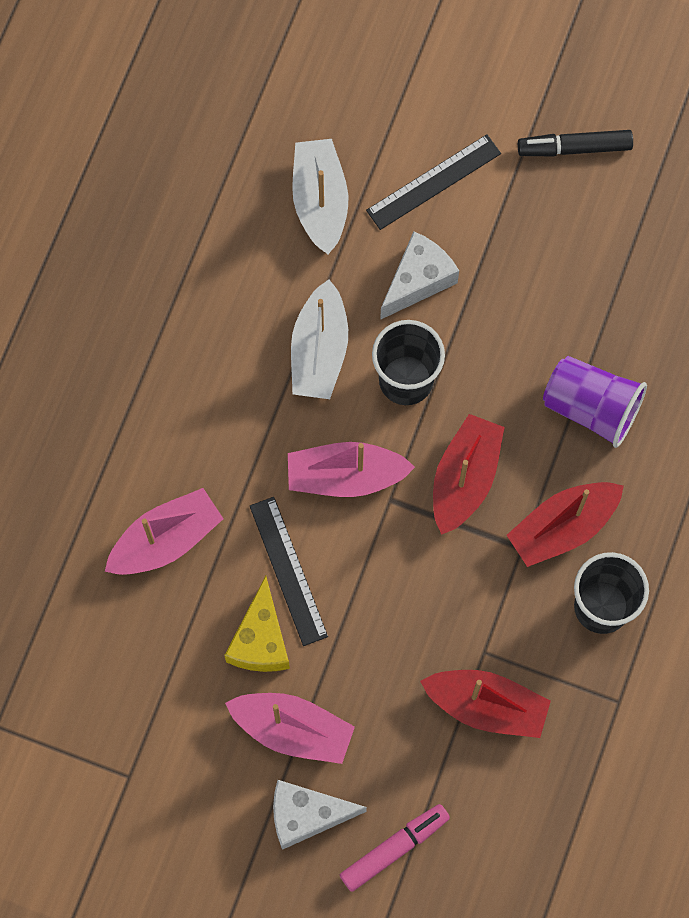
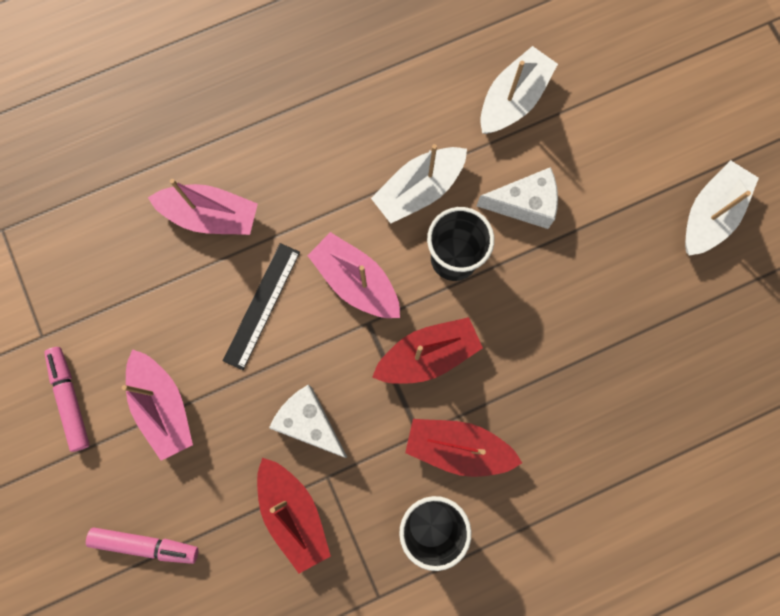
camera: 45 degrees right, 5 degrees up
yellow cheese [224,576,290,672] -> none
white cheese [273,780,367,850] -> white cheese moved to [269,385,347,458]
black ruler [366,134,501,230] -> none
black marker [518,130,633,157] -> white boat [685,160,759,256]
purple cup [543,356,647,448] -> none
none -> pink marker [44,347,90,452]

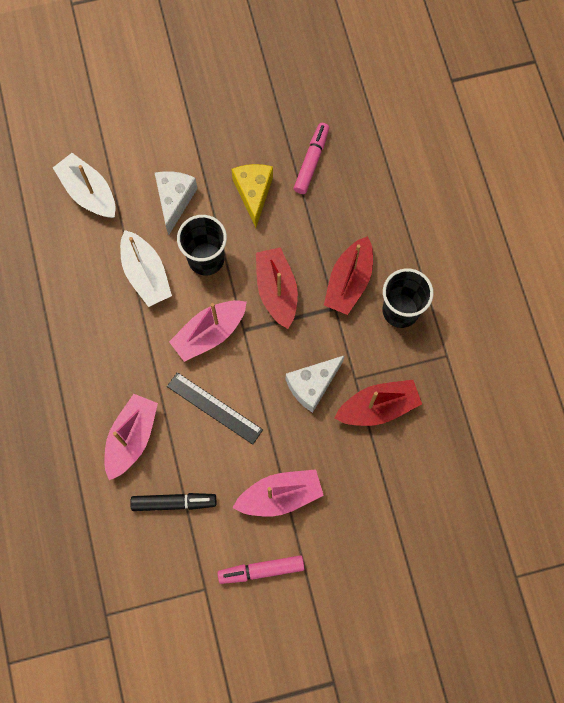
camera: 80 degrees left, 5 degrees down
pink marker [86,527,198,564] -> pink marker moved to [294,123,329,194]
white boat [685,160,759,256] -> none
none -> black marker [130,493,216,511]
none -> yellow cheese [231,164,273,228]

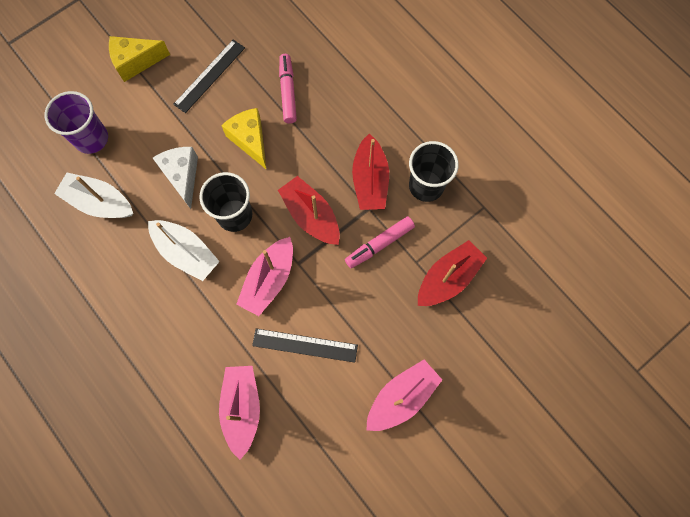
camera: 25 degrees left, 0 degrees up
black marker [130,493,216,511] -> none
pink marker [218,555,305,584] -> pink marker moved to [345,216,415,268]
white cheese [286,355,345,413] -> none
none -> purple cup [44,91,108,154]
none -> yellow cheese [109,36,170,82]
none -> black ruler [173,40,245,113]

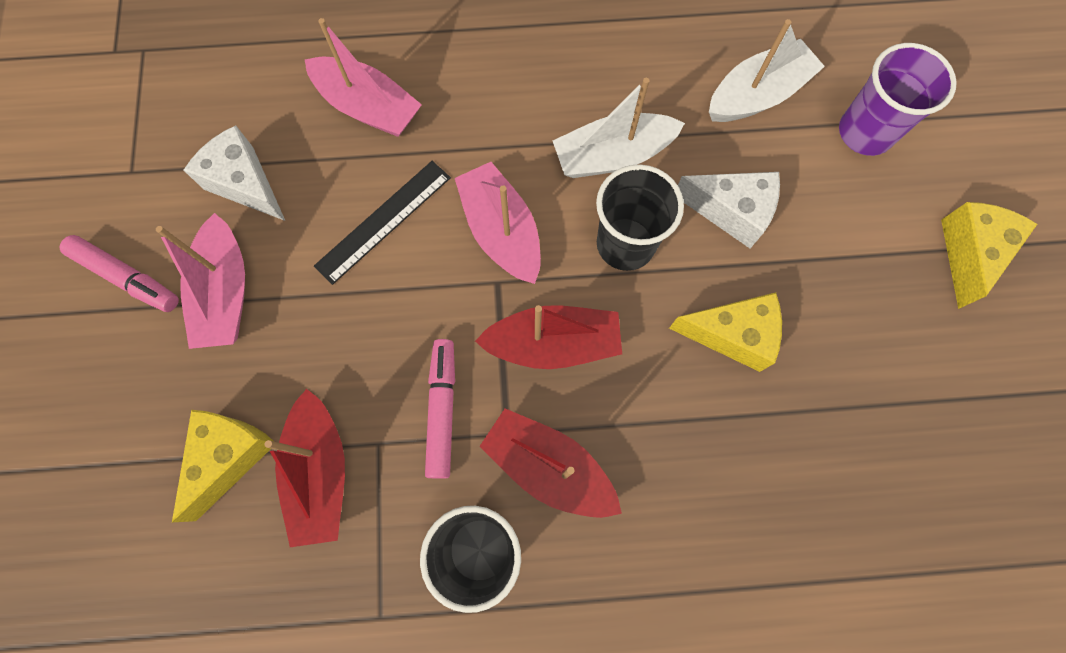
camera: 125 degrees right, 0 degrees up
black ruler [173,40,245,113] -> none
pink marker [279,54,297,124] -> pink marker moved to [59,235,179,312]
none -> yellow cheese [172,410,273,522]
none -> white cheese [184,125,285,221]

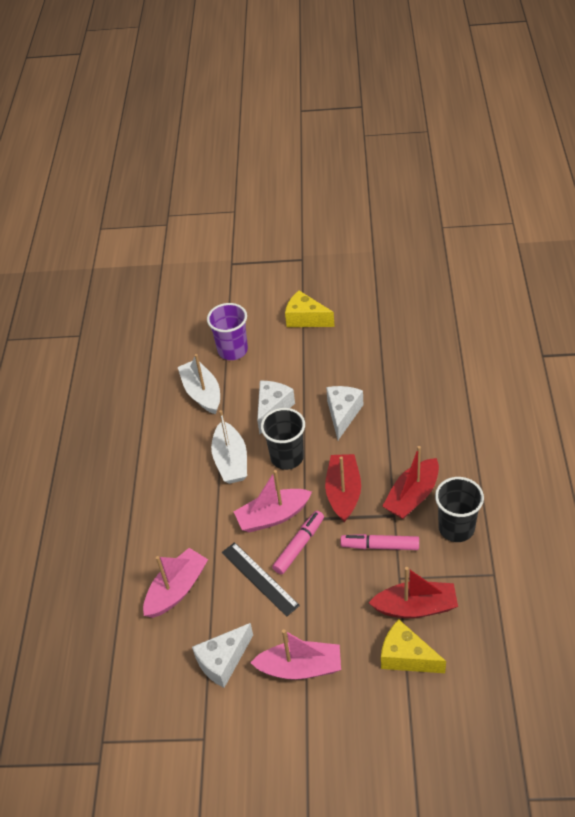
camera: 80 degrees left, 25 degrees down
pink marker [59,235,179,312] -> pink marker moved to [272,511,324,575]
yellow cheese [669,292,782,372] -> white cheese [326,386,363,440]

